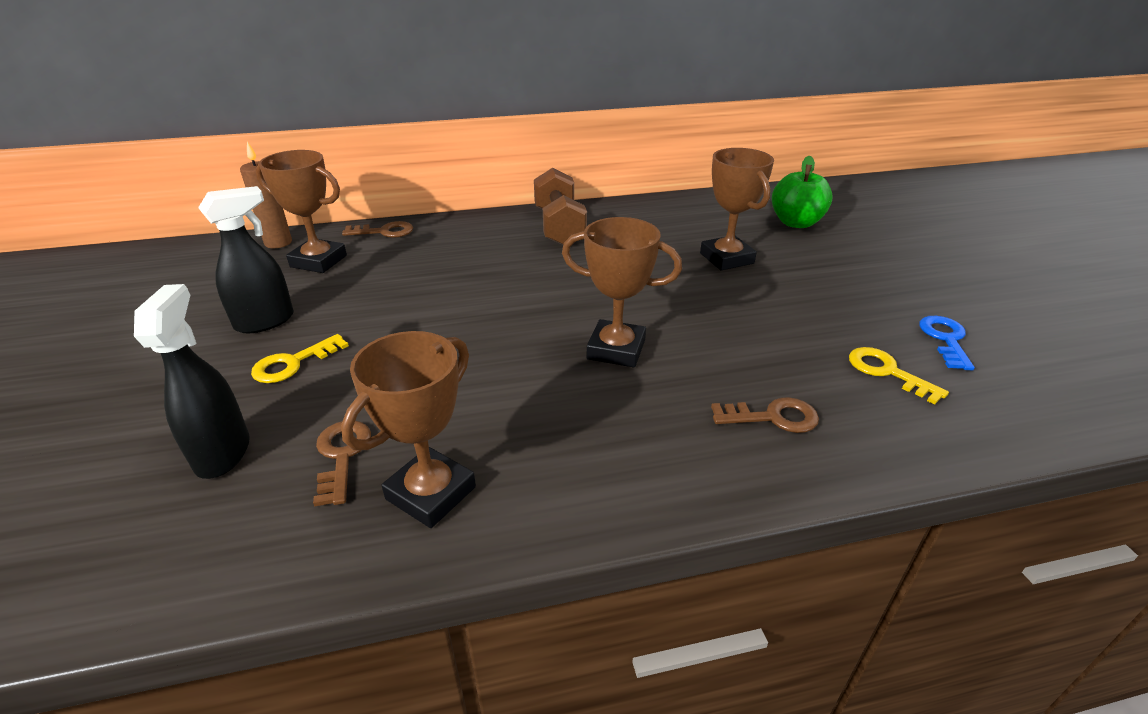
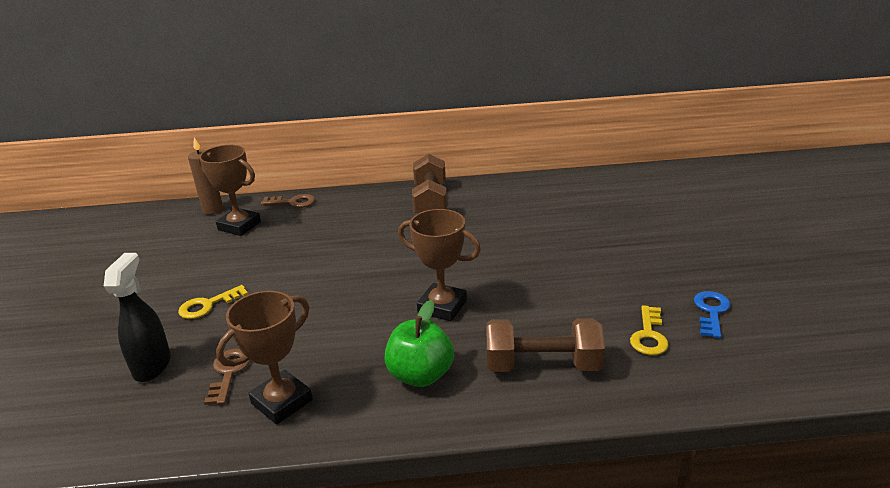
camera: 10 degrees right, 5 degrees down
black spray bottle [198,186,294,334] -> none
brown trophy [700,148,774,271] -> none
brown key [711,397,819,433] -> brown dumbbell [486,318,605,372]
green apple [772,155,833,228] -> green apple moved to [384,300,454,387]
yellow key [849,347,949,405] -> yellow key turned 135 degrees counterclockwise [630,305,669,355]

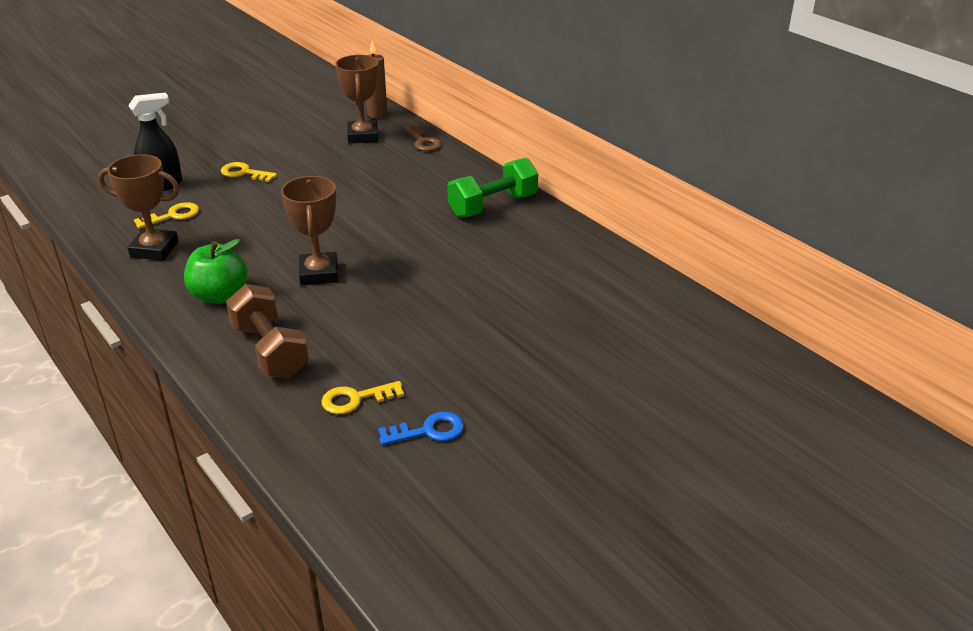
camera: 55 degrees right, 5 degrees up
brown key [204,349,250,405] -> yellow key [134,202,199,229]
brown dumbbell [412,154,447,214] -> green dumbbell [447,158,538,218]

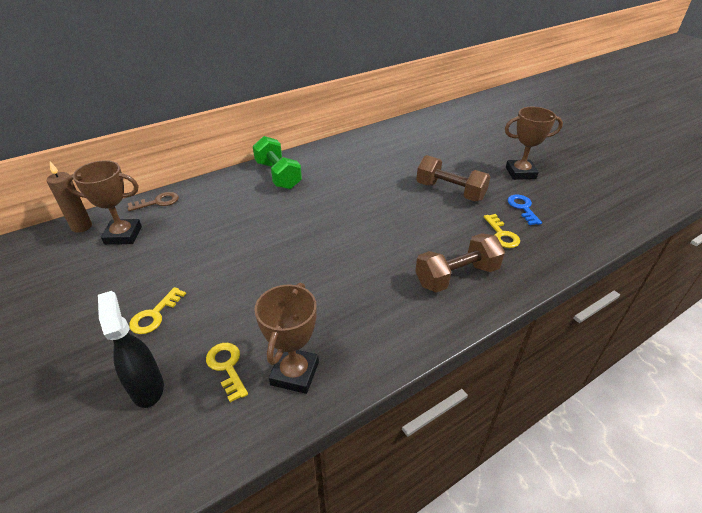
camera: 85 degrees left, 5 degrees up
green apple [184,239,248,304] -> none
brown trophy [281,176,338,285] -> brown trophy moved to [505,107,563,180]
none -> brown dumbbell [416,155,490,202]

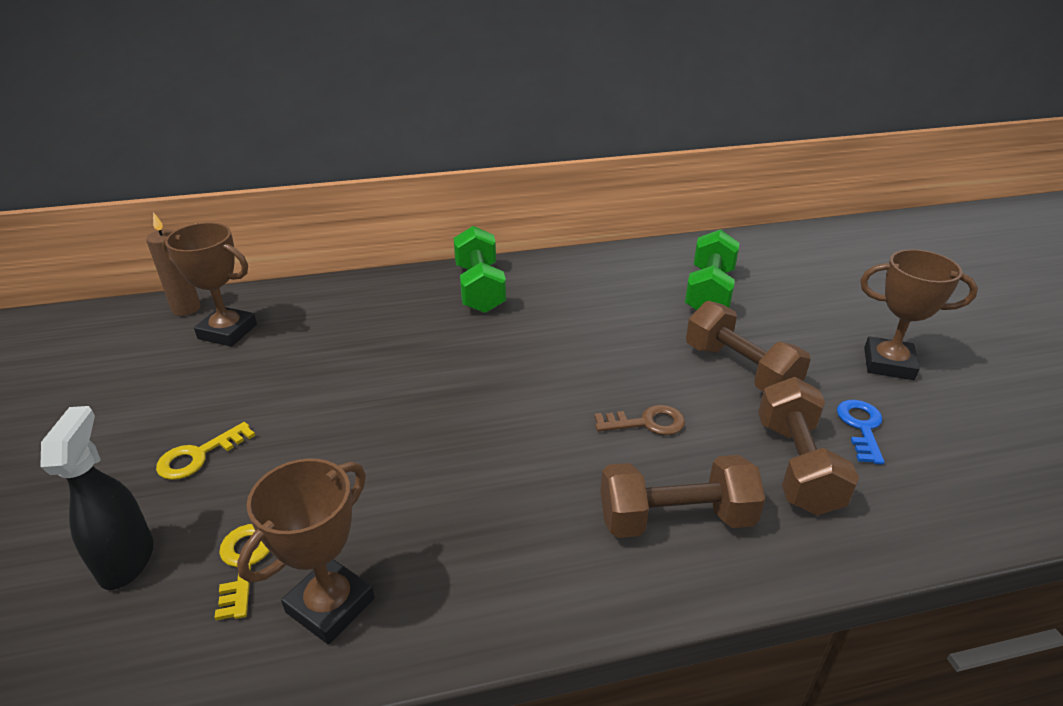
camera: 20 degrees right, 5 degrees down
brown key [128,192,179,211] -> brown key moved to [594,405,685,435]
yellow key [484,214,520,248] -> brown dumbbell [758,377,859,515]
none -> green dumbbell [685,229,740,311]

